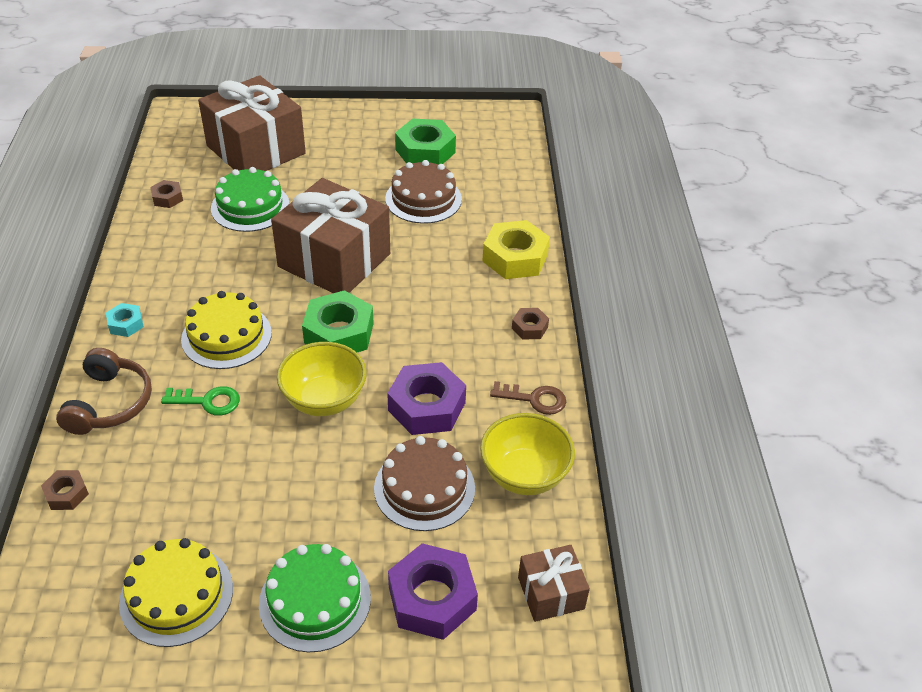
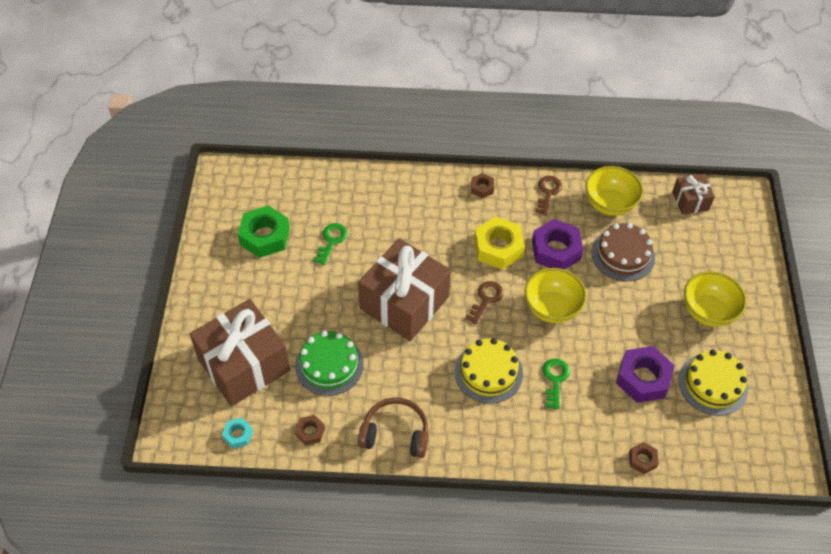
camera: 85 degrees left, 10 degrees up
brown headphones [56,348,152,435] -> brown headphones moved to [358,397,428,458]
turquoise nut [106,303,144,337] -> turquoise nut moved to [222,418,253,449]
green cake [259,544,371,652] -> yellow bowl [684,271,747,327]
green nut [302,290,374,352] -> brown key [465,281,504,324]
brown cake [385,160,462,224] -> green key [313,223,347,265]
purple nut [388,543,478,640] -> purple nut moved to [616,346,675,403]
yellow nut [482,220,550,279] -> yellow nut moved to [474,217,525,270]

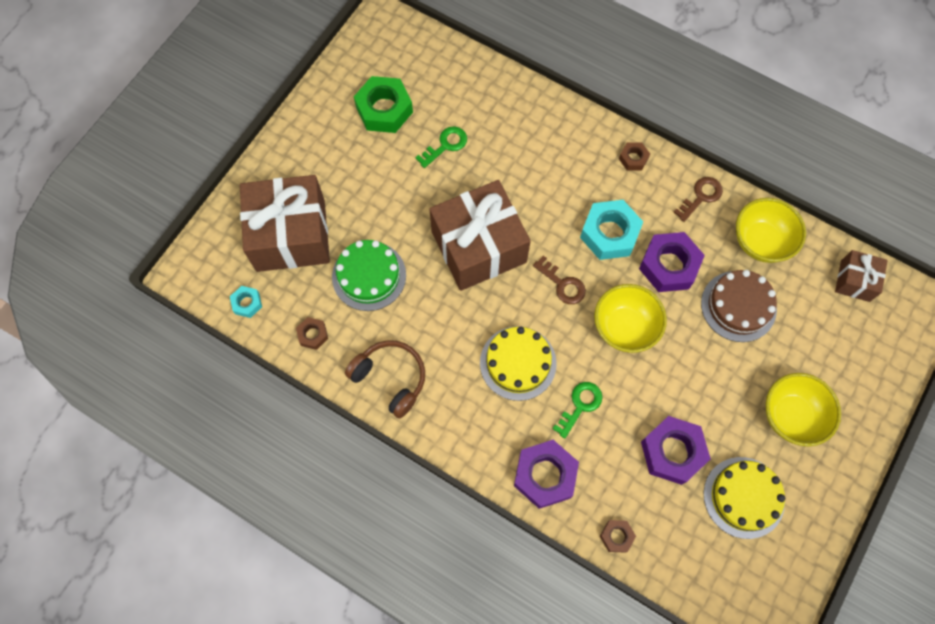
camera: 30 degrees right, 15 degrees up
brown key [465,281,504,324] -> brown key turned 75 degrees clockwise [533,256,586,304]
yellow nut [474,217,525,270] -> turquoise nut [580,200,643,260]
none -> purple nut [514,440,579,509]

